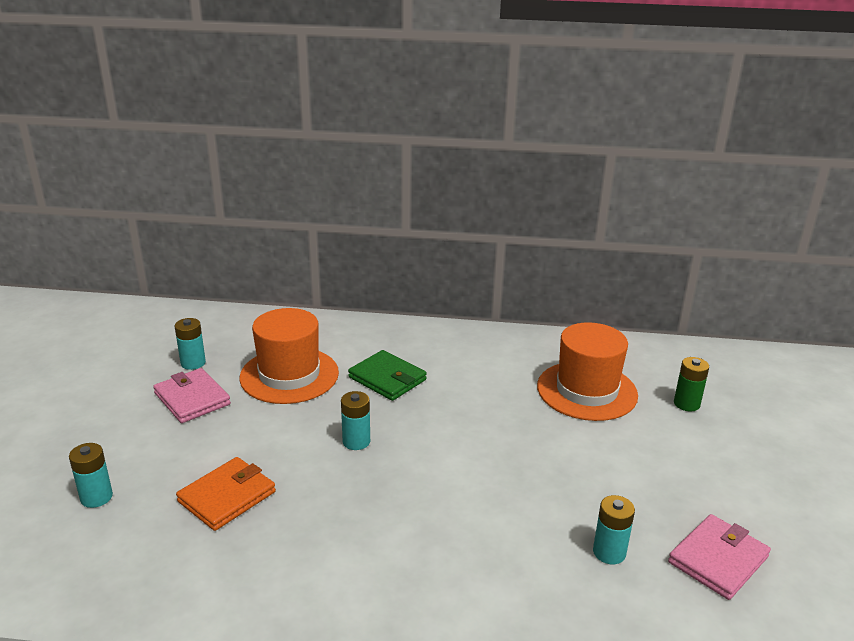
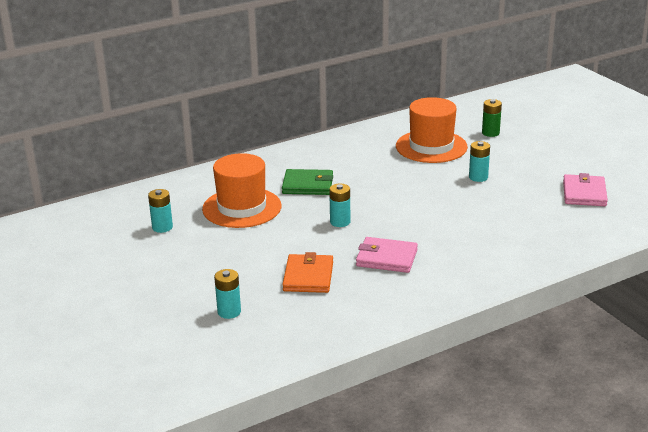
camera: 35 degrees left, 0 degrees up
pink wallet [153,368,231,423] -> pink wallet moved to [356,237,418,273]
turquoise battery [593,495,635,564] -> turquoise battery moved to [469,141,490,182]

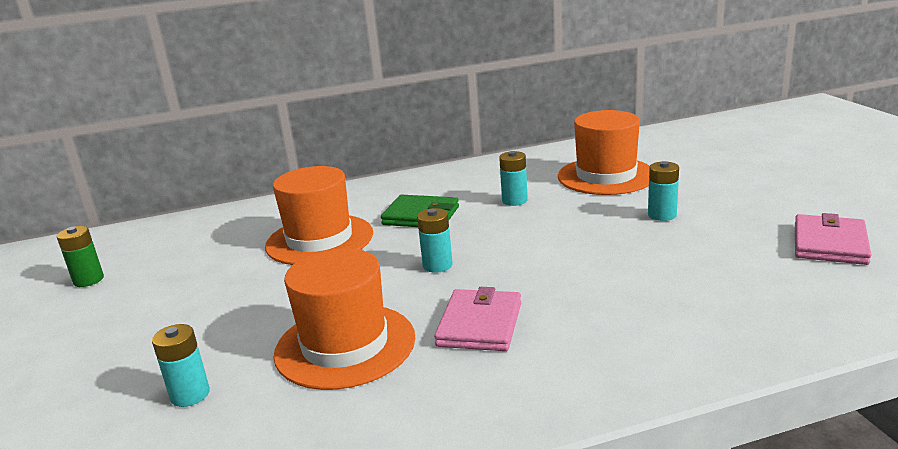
camera: 15 degrees right, 5 degrees down
turquoise battery [148,189,173,233] -> turquoise battery moved to [499,151,528,206]
orange wallet [282,252,333,293] -> orange hat [273,248,415,390]
pink wallet [356,237,418,273] -> pink wallet turned 75 degrees clockwise [434,287,521,351]
green battery [482,99,502,137] -> green battery moved to [57,226,104,287]

